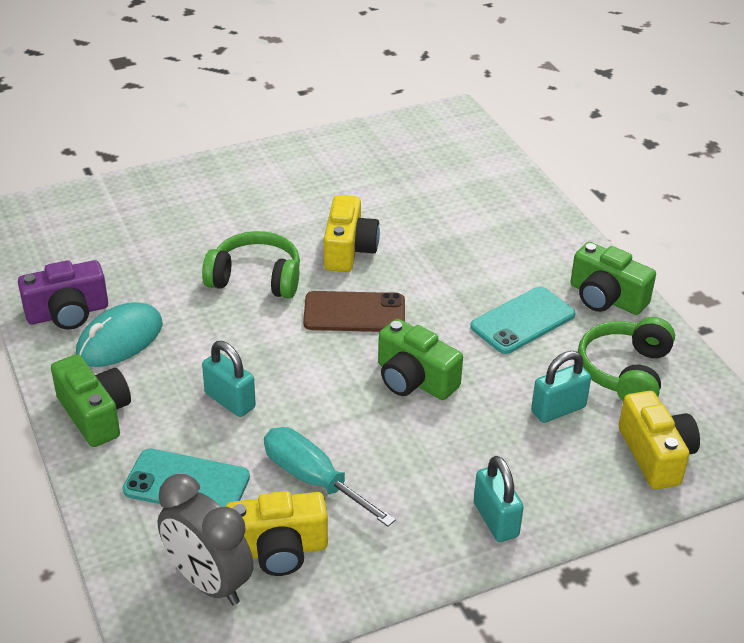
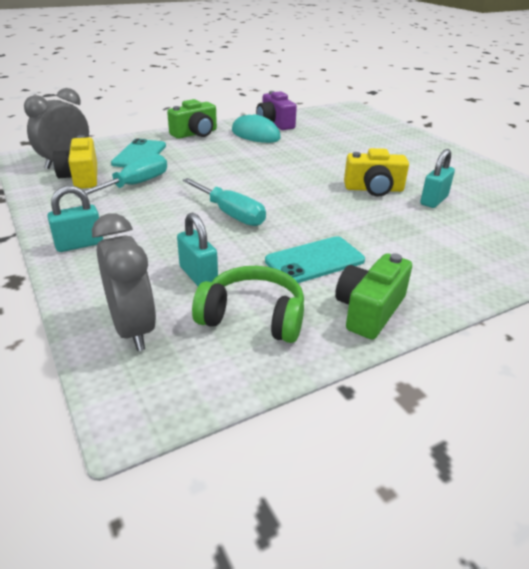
camera: 85 degrees right, 5 degrees down
green headphones [202,231,300,299] -> none
turquoise padlock [202,341,256,417] -> turquoise padlock moved to [420,149,455,208]
brown phone [303,291,405,332] -> none
green camera [378,319,463,400] -> turquoise screwdriver [182,178,266,226]
turquoise phone [470,286,575,354] -> turquoise phone turned 75 degrees counterclockwise [265,236,365,283]
yellow camera [619,391,700,489] -> grey clock [92,213,156,351]

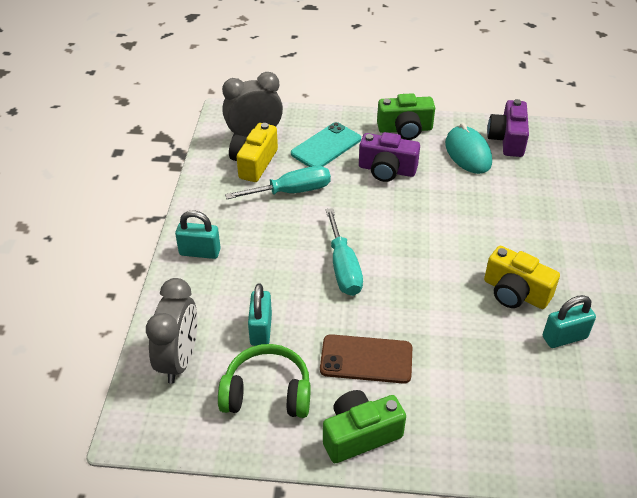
camera: 35 degrees right, 10 degrees up
green headphones [192,266,304,343] -> green headphones turned 45 degrees counterclockwise [218,344,311,418]
turquoise phone [265,236,365,283] -> brown phone [320,334,412,384]
none -> purple camera [359,132,420,182]

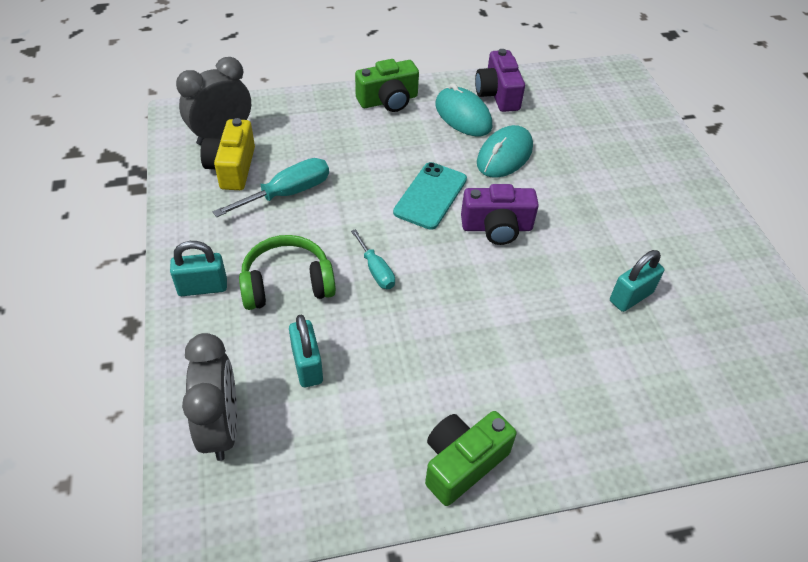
camera: 20 degrees left, 5 degrees up
green headphones [218,344,311,418] -> green headphones moved to [239,235,336,310]
turquoise phone [291,122,361,167] -> turquoise phone moved to [393,162,467,230]
brown phone [320,334,412,384] -> none
turquoise screwdriver [326,208,363,296] -> turquoise screwdriver [351,229,395,289], size x0.62
purple camera [359,132,420,182] -> purple camera moved to [461,184,539,245]
yellow camera [484,246,560,309] -> none
none -> turquoise mouse [477,125,533,178]

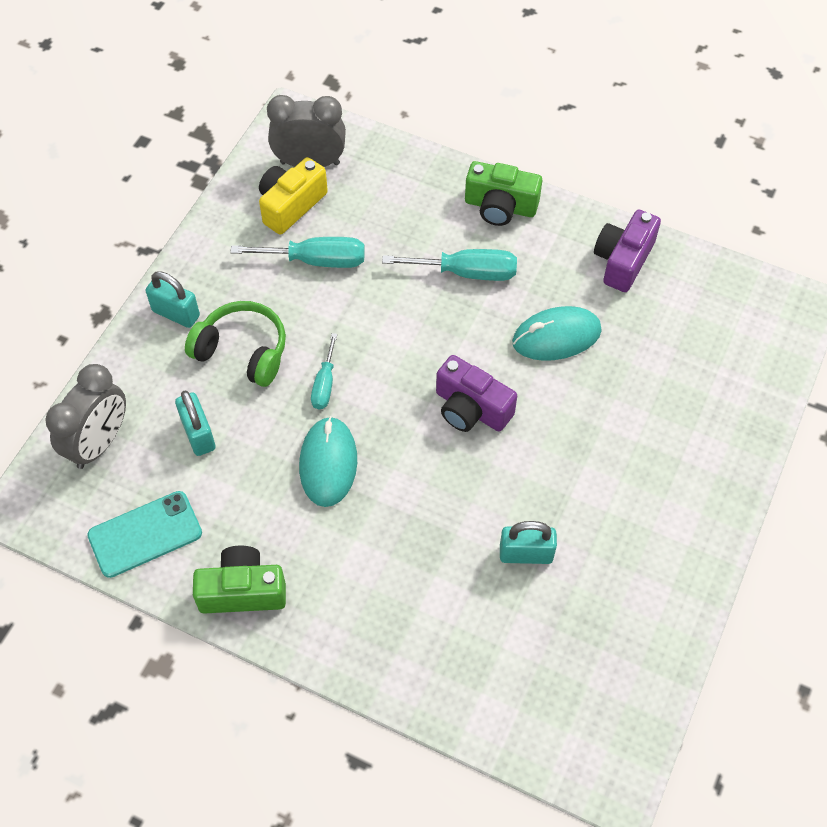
camera: 40 degrees right, 10 degrees up
turquoise padlock [289,315,323,387] -> turquoise padlock turned 45 degrees counterclockwise [175,391,216,456]
turquoise phone [393,162,467,230] -> turquoise phone moved to [87,491,202,578]
turquoise mouse [435,83,492,136] -> turquoise mouse moved to [299,416,357,507]
none -> turquoise screwdriver [382,249,517,281]

